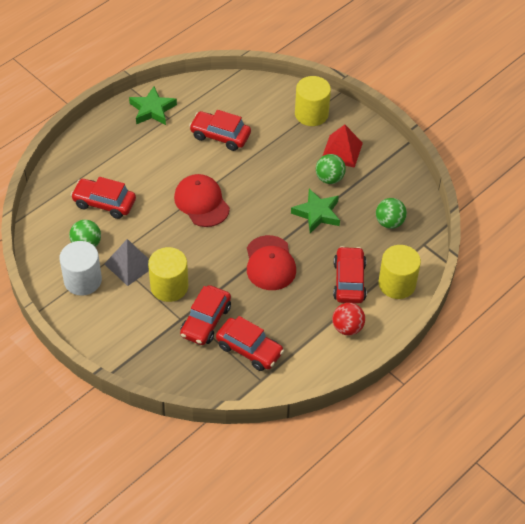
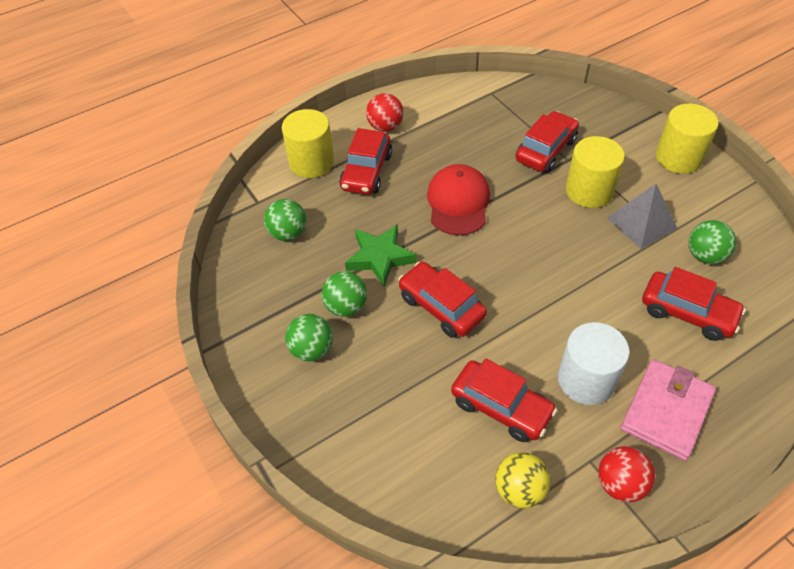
camera: 165 degrees left, 0 degrees up
white cylinder [60,241,102,296] -> white cylinder moved to [558,322,630,405]
green star [129,86,177,125] -> red ball [598,446,655,502]
red cap [174,174,230,227] -> none
red car [216,316,284,371] -> red car moved to [398,262,487,338]
yellow cylinder [295,76,331,126] -> yellow cylinder moved to [656,104,718,174]
red pyramid [323,125,363,168] -> green ball [285,314,333,361]
none -> yellow ball [495,452,551,508]
none -> pink wallet [621,359,716,461]

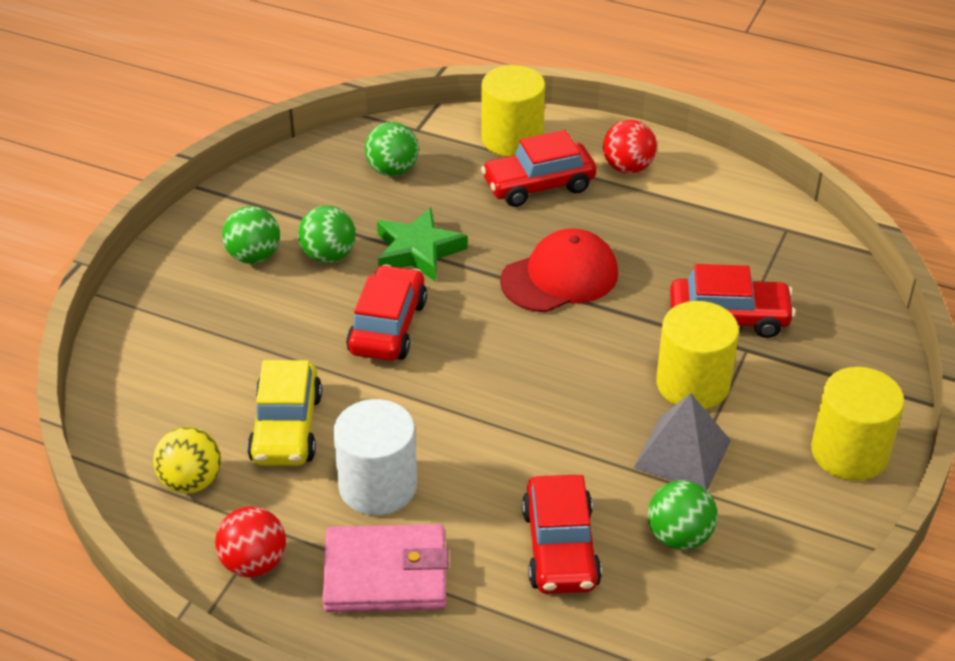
camera: 55 degrees right, 10 degrees down
red car [451,358,557,442] -> yellow car [247,360,322,466]

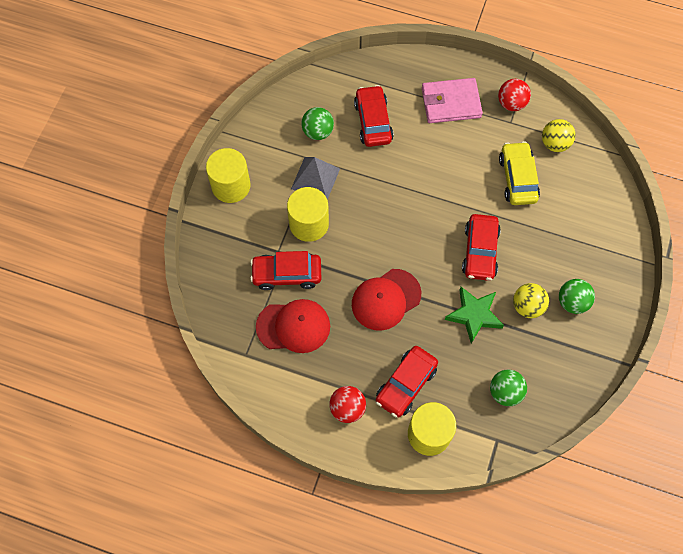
camera: 175 degrees right, 25 degrees up
green ball [298,205,356,263] -> yellow ball [513,283,549,318]
white cylinder [333,399,417,515] -> none
red car [481,130,597,207] -> red car turned 150 degrees clockwise [376,346,438,417]
none -> red cap [256,299,330,353]

